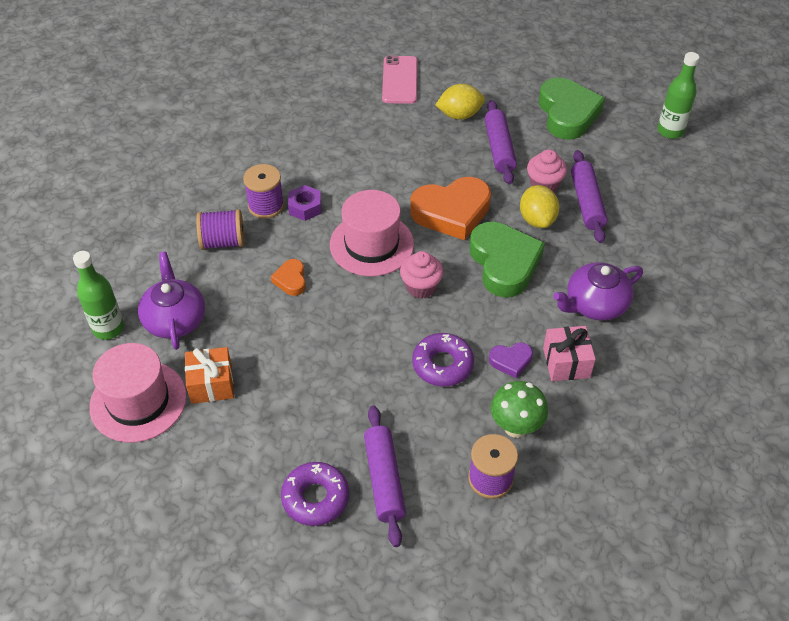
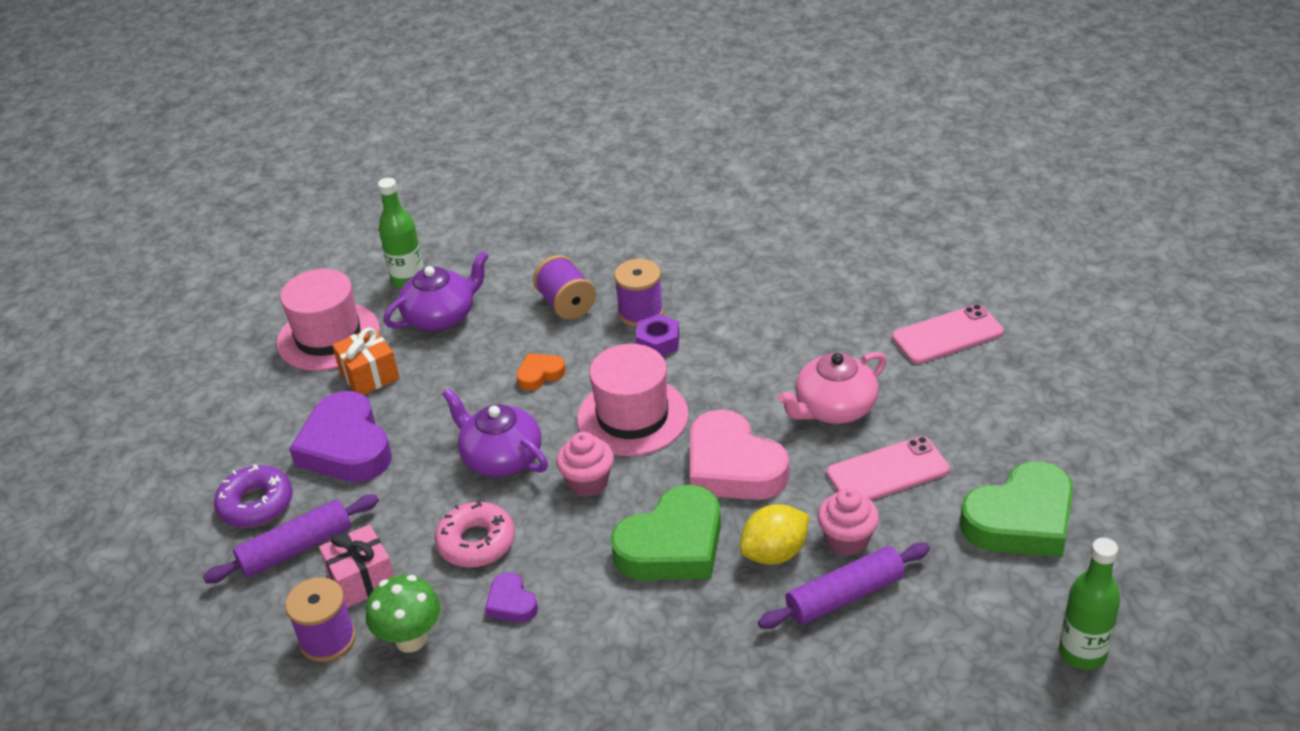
camera: 70 degrees right, 10 degrees down
orange heart [410,177,491,240] -> pink heart [690,410,789,500]
purple donut [412,333,474,387] -> pink donut [435,500,515,567]
yellow lemon [435,84,485,120] -> none
purple rolling pin [484,100,517,185] -> pink phone [827,436,950,500]
pink gift [543,326,596,381] -> pink gift moved to [319,524,394,608]
purple teapot [553,262,643,320] -> purple teapot moved to [442,389,548,477]
none -> purple heart [289,391,392,482]
none -> pink teapot [778,352,887,424]

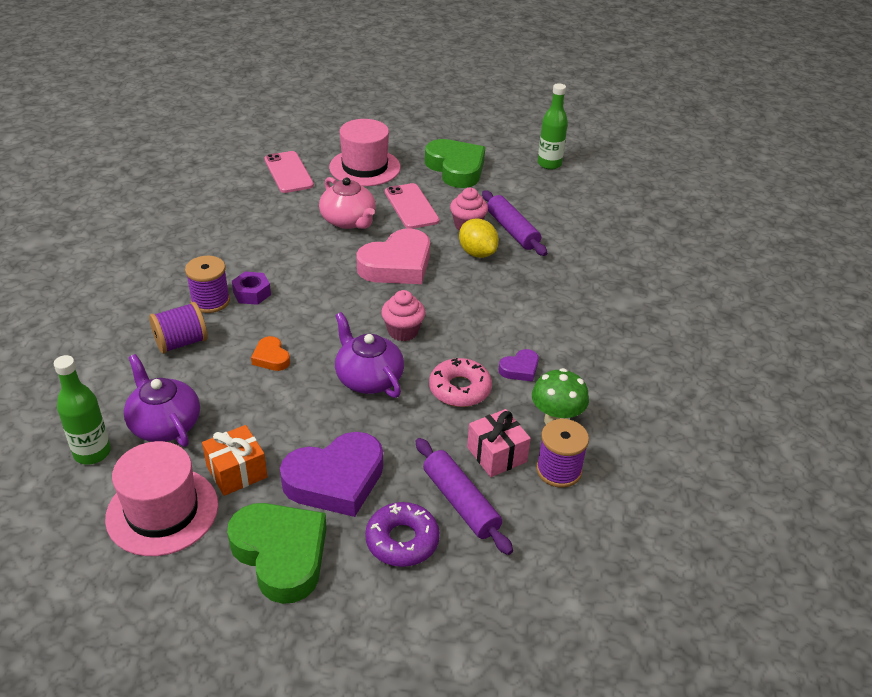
camera: 95 degrees left, 0 degrees up
purple teapot [442,389,548,477] -> purple teapot turned 105 degrees clockwise [335,312,404,398]
pink hat [577,344,689,456] -> pink hat moved to [329,119,401,186]
green heart [611,485,721,580] -> green heart moved to [227,503,326,604]

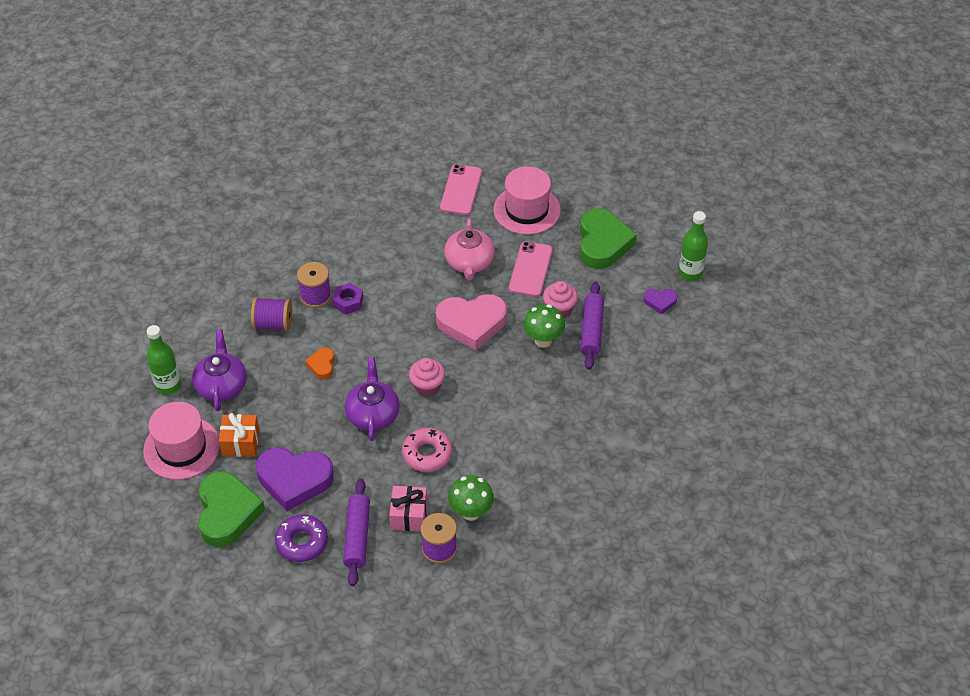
camera: 35 degrees right, 10 degrees up
yellow lemon [459,218,499,258] -> green mushroom [523,304,565,348]
purple heart [499,349,539,382] -> purple heart moved to [644,289,678,314]

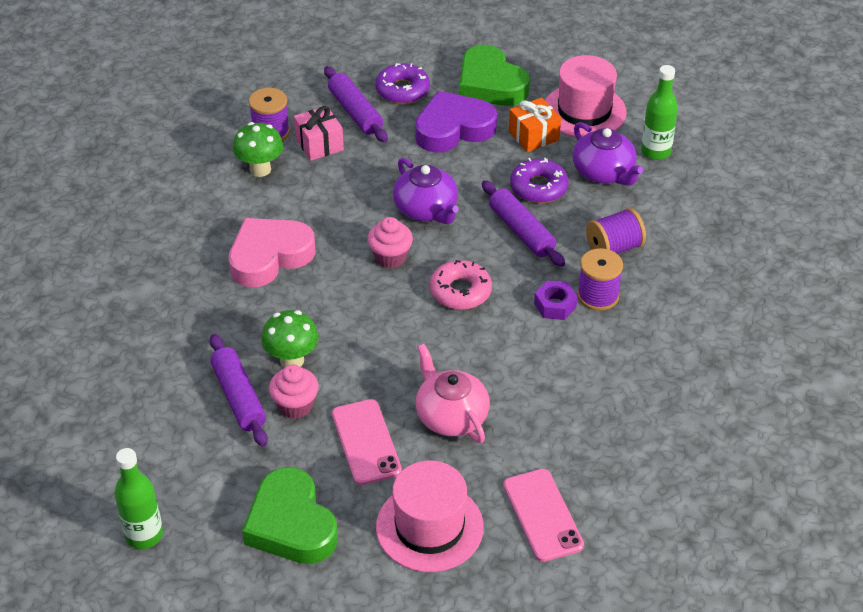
camera: 150 degrees right, 5 degrees down
orange heart [305,348,335,379] -> purple rolling pin [482,180,565,267]
pink donut [402,428,452,472] -> pink donut moved to [430,260,492,310]
pink heart [436,294,507,350] -> pink heart moved to [229,218,315,287]
purple heart [644,289,678,314] -> none
none -> purple donut [510,158,569,203]

